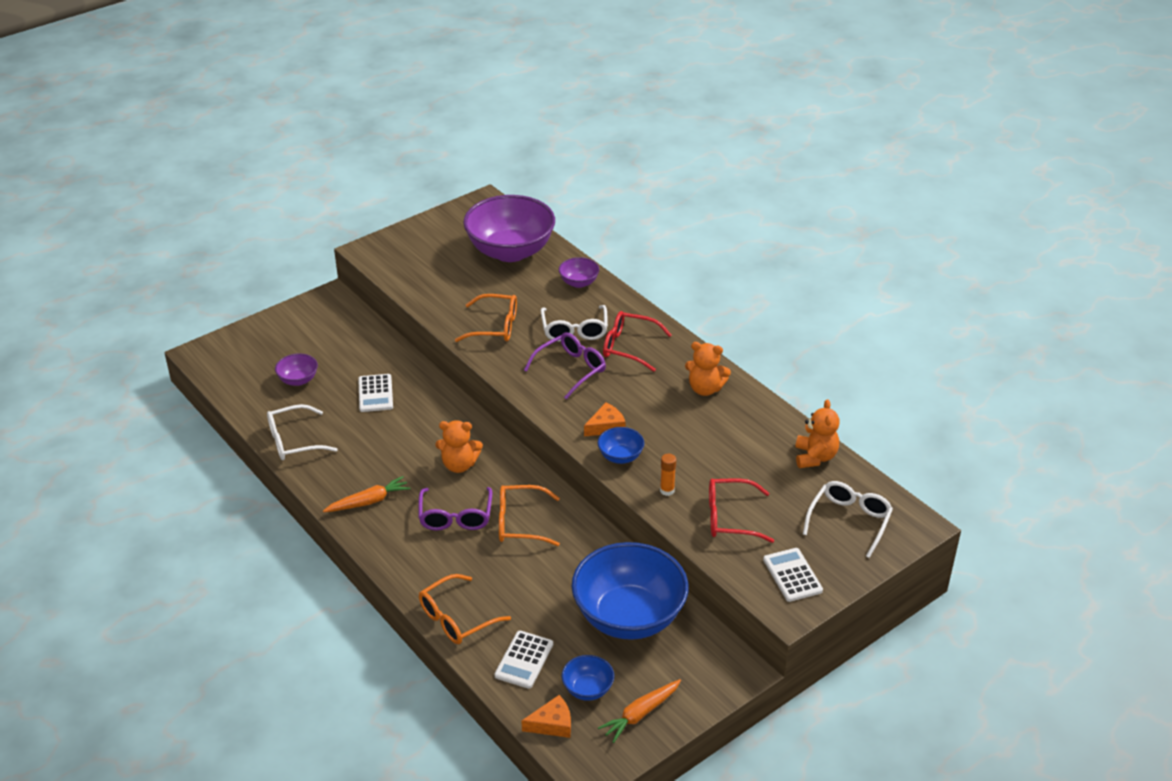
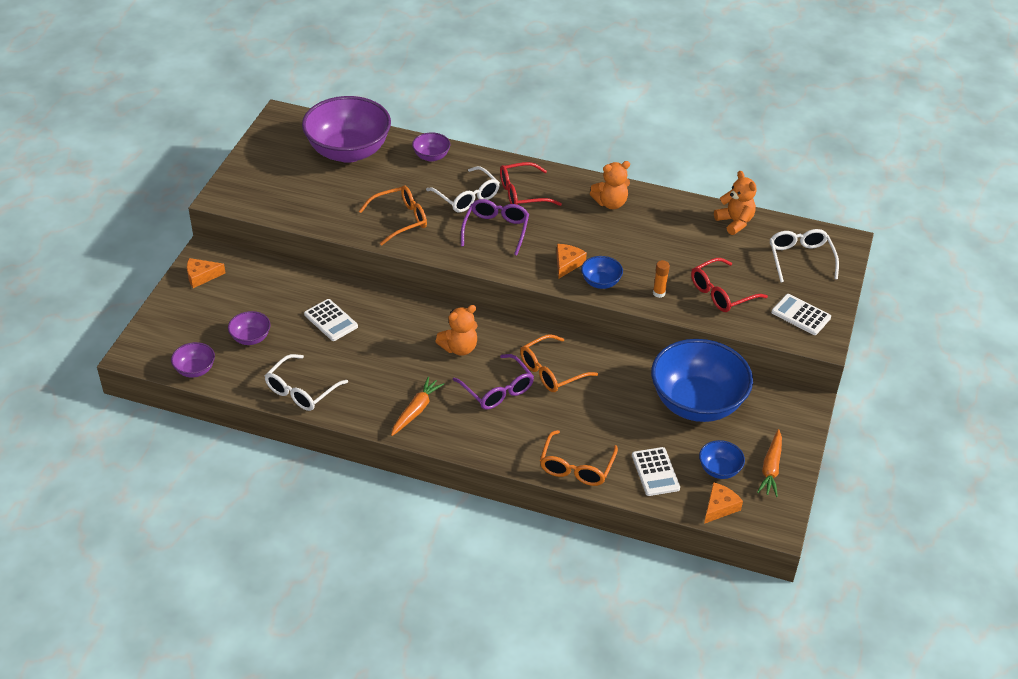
camera: 35 degrees left, 5 degrees up
none -> purple bowl [171,342,215,378]
none -> orange cheese [187,258,225,288]

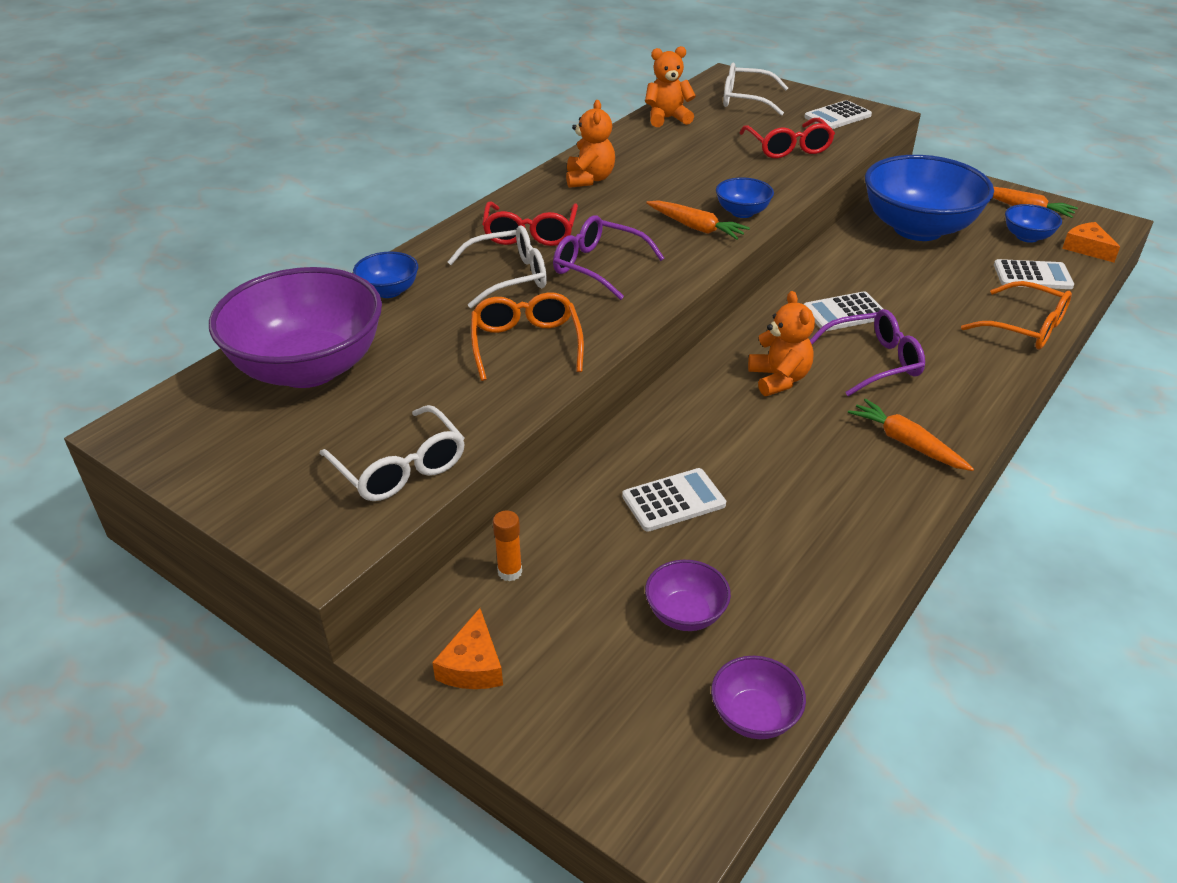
camera: 70 degrees left, 5 degrees down
white glasses [264,354,348,411] -> white glasses moved to [320,405,465,501]
purple bowl [412,132,450,162] -> blue bowl [353,252,418,298]
orange glasses [520,334,598,392] -> white calculator [804,291,883,331]
orange cheese [556,244,587,279] -> orange carrot [646,200,750,240]
orange glue stick [653,260,670,298] -> orange glue stick moved to [493,510,522,582]

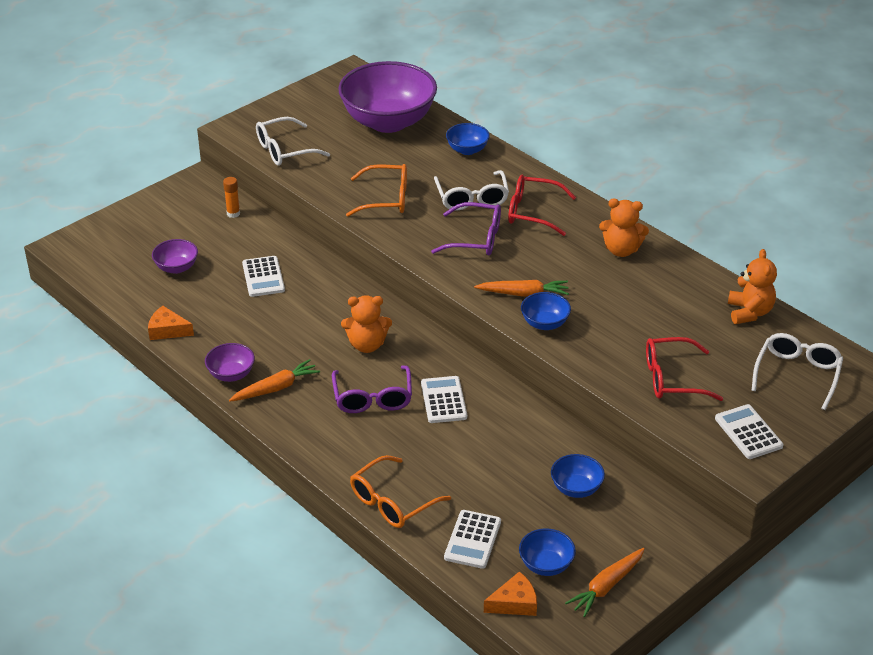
camera: 100 degrees right, 0 degrees up
orange cheese [432,608,503,689] -> orange cheese moved to [148,306,194,340]
purple glasses [553,215,664,300] -> purple glasses turned 60 degrees clockwise [431,202,501,255]
orange carrot [646,200,750,240] -> orange carrot turned 135 degrees counterclockwise [474,280,569,296]
purple bowl [711,656,806,739] -> purple bowl moved to [205,343,255,382]
blue bowl [865,155,994,241] -> blue bowl [551,454,605,498], size x0.44

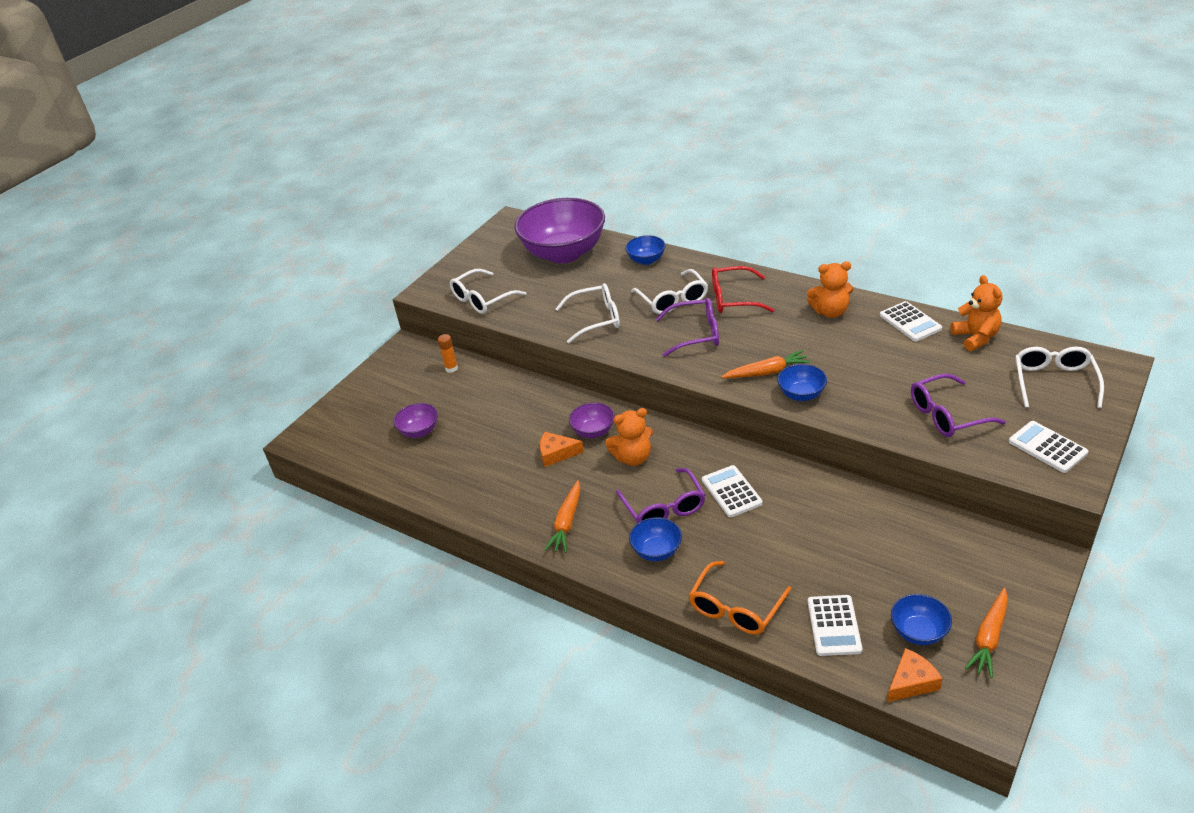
camera: 10 degrees left, 0 degrees up
orange cheese [148,306,194,340] -> orange cheese moved to [540,432,584,467]
purple bowl [205,343,255,382] -> purple bowl moved to [569,402,615,438]
orange carrot [229,359,320,402] -> orange carrot turned 150 degrees clockwise [545,480,581,553]
white calculator [242,256,285,297] -> white calculator moved to [880,301,942,342]
orange glasses [346,164,407,217] -> white glasses [556,283,620,343]
blue bowl [551,454,605,498] -> blue bowl moved to [629,517,682,561]
red glasses [646,337,723,401] -> purple glasses [911,374,1006,437]

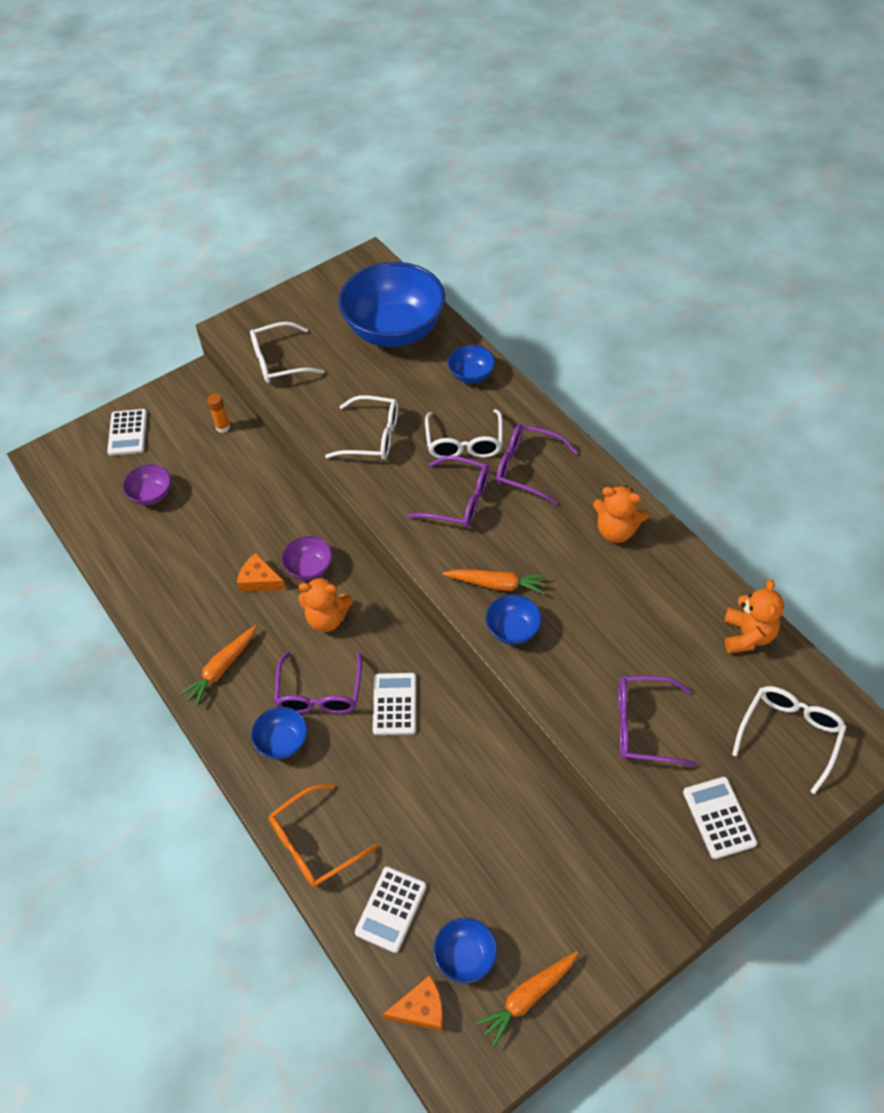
camera: 20 degrees right, 15 degrees up
purple bowl [514,198,605,263] -> blue bowl [338,262,445,347]
red glasses [712,266,774,313] -> purple glasses [496,424,578,505]
white calculator [880,301,942,342] -> white calculator moved to [107,409,147,456]

